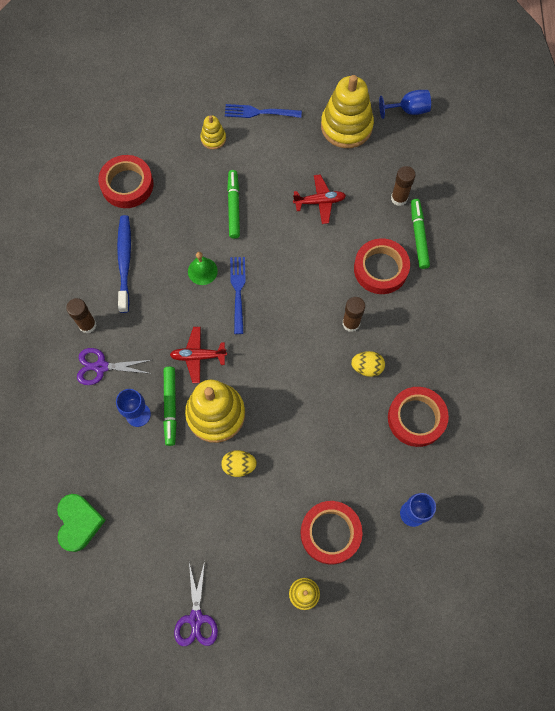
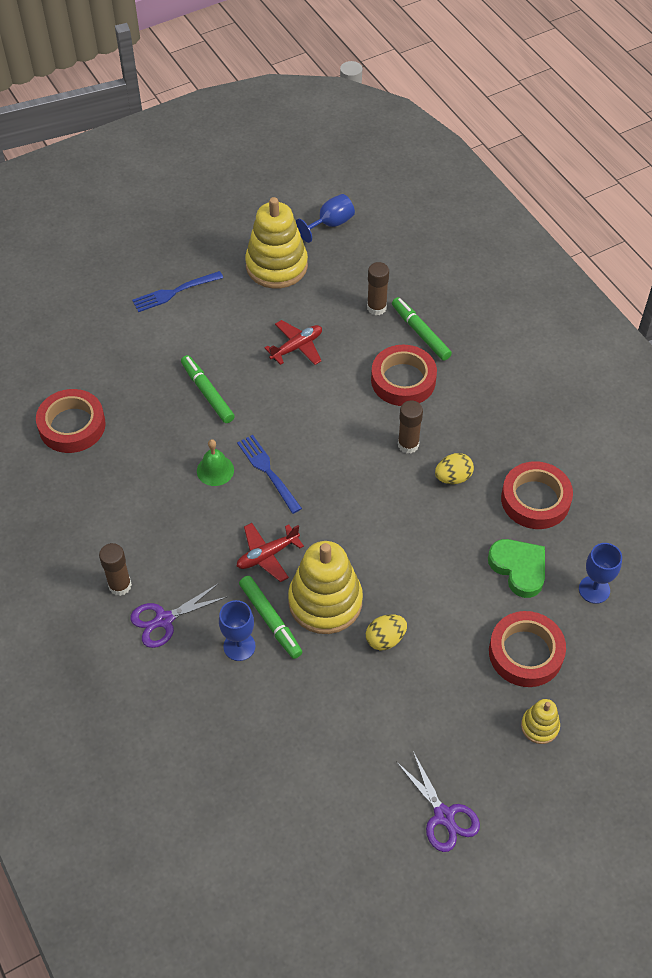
camera: 30 degrees left, 15 degrees down
green heart [57,494,106,552] -> green heart moved to [488,539,545,598]
blue toothbrush [117,215,131,313] -> none
yellow stacking toy [200,115,226,150] -> none

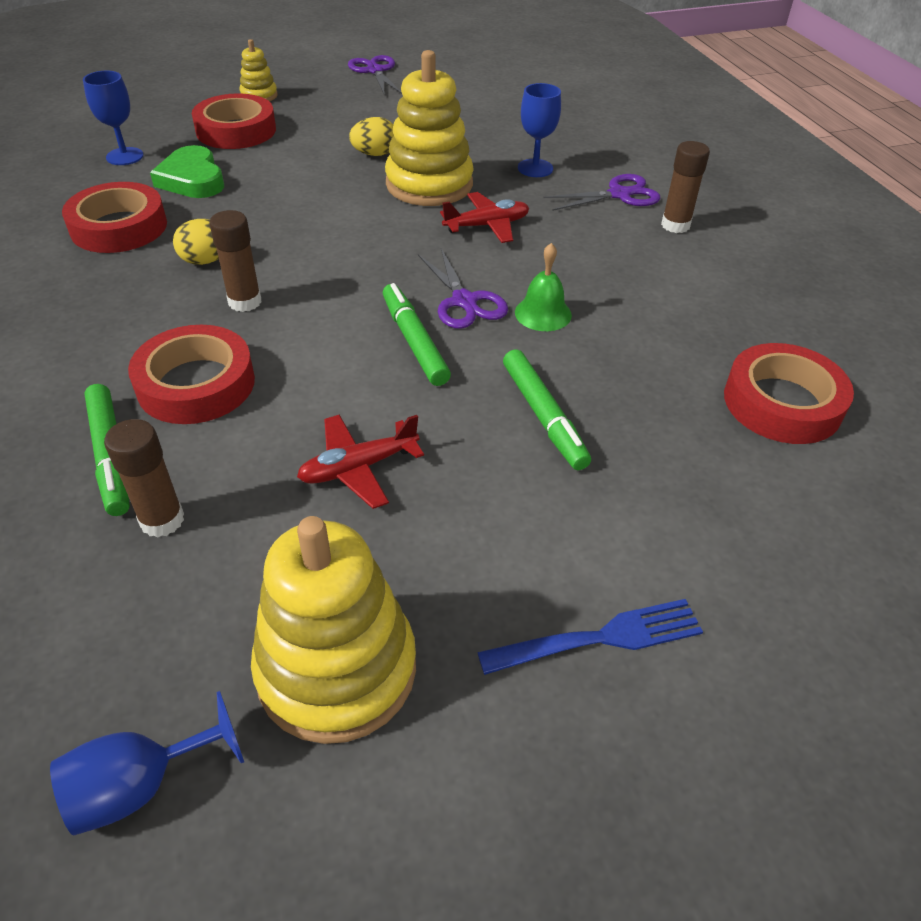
camera: 170 degrees left, 10 degrees down
blue fork [237,435,302,514] -> purple scissors [418,248,508,329]
green marker [239,576,302,659] -> green marker moved to [383,283,451,386]

